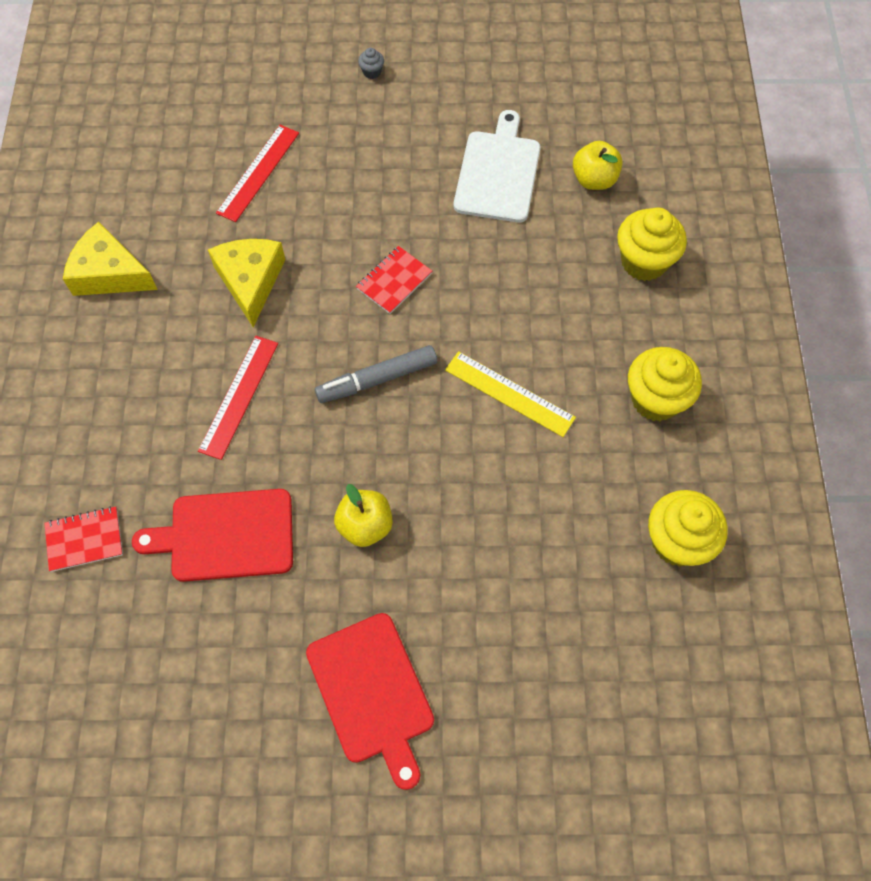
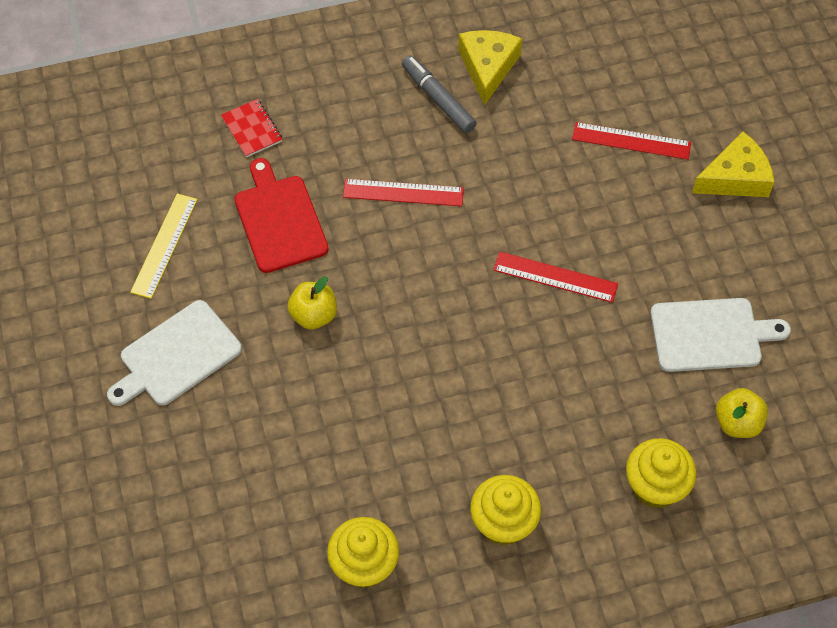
camera: 75 degrees right, 5 degrees down
yellow cheese [208,239,285,327] -> yellow cheese moved to [692,131,774,197]
red cutting board [306,613,434,790] -> white cutting board [107,300,242,406]
grey marker [315,345,437,403] -> grey marker moved to [402,55,477,133]
red notebook [356,246,432,314] -> red ruler [493,252,618,303]
grey cupcake [358,48,384,79] -> none
yellow ruler [445,351,576,437] -> yellow ruler moved to [130,193,198,299]

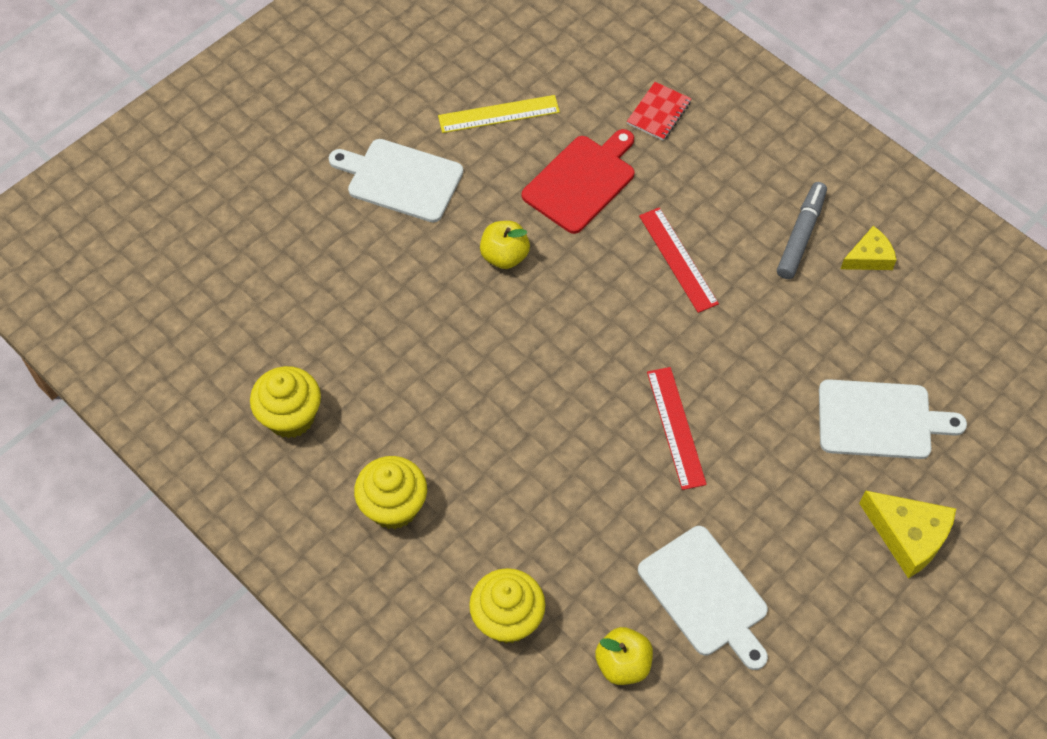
camera: 60 degrees right, 0 degrees up
yellow cheese [458,30,522,105] -> yellow cheese [841,226,896,270], size x0.64
red ruler [572,122,691,160] -> white cutting board [819,379,967,459]

